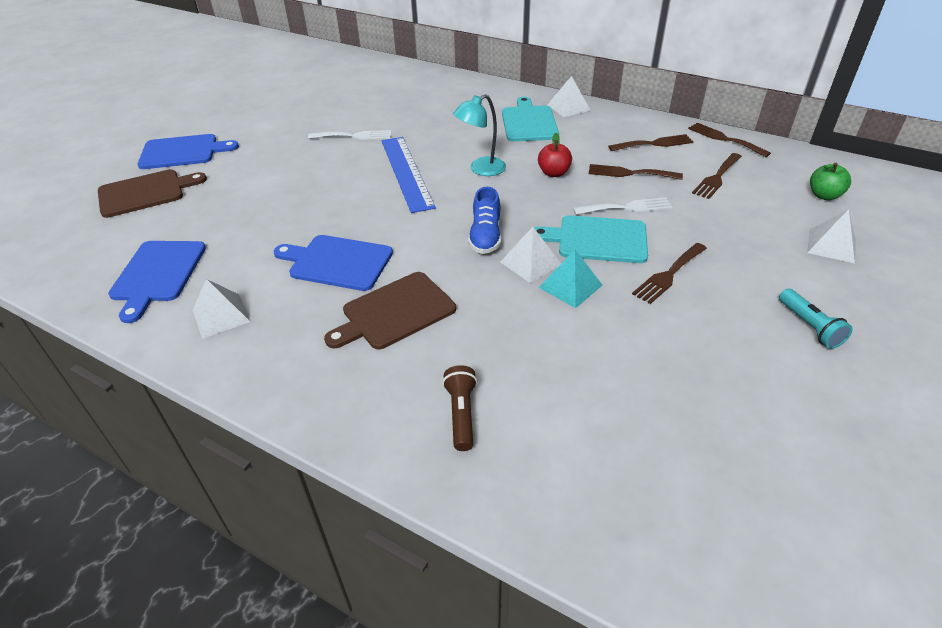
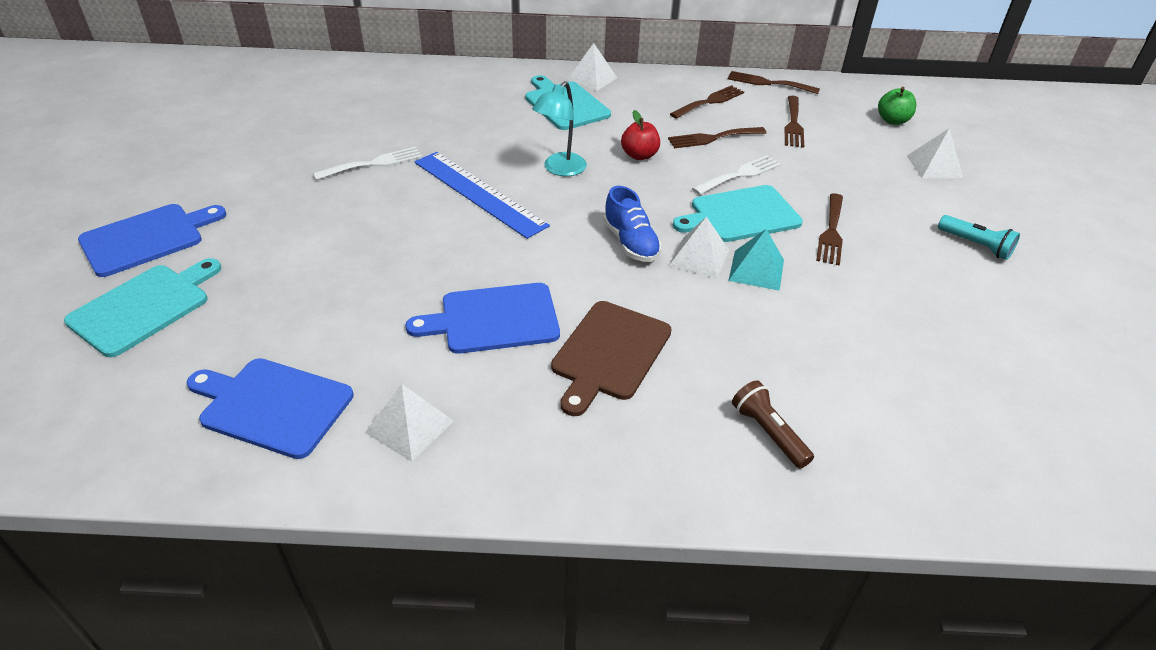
camera: 30 degrees left, 0 degrees up
brown cutting board [98,169,207,218] -> turquoise cutting board [64,258,221,357]
blue cutting board [108,241,206,323] -> blue cutting board turned 135 degrees clockwise [187,358,354,459]

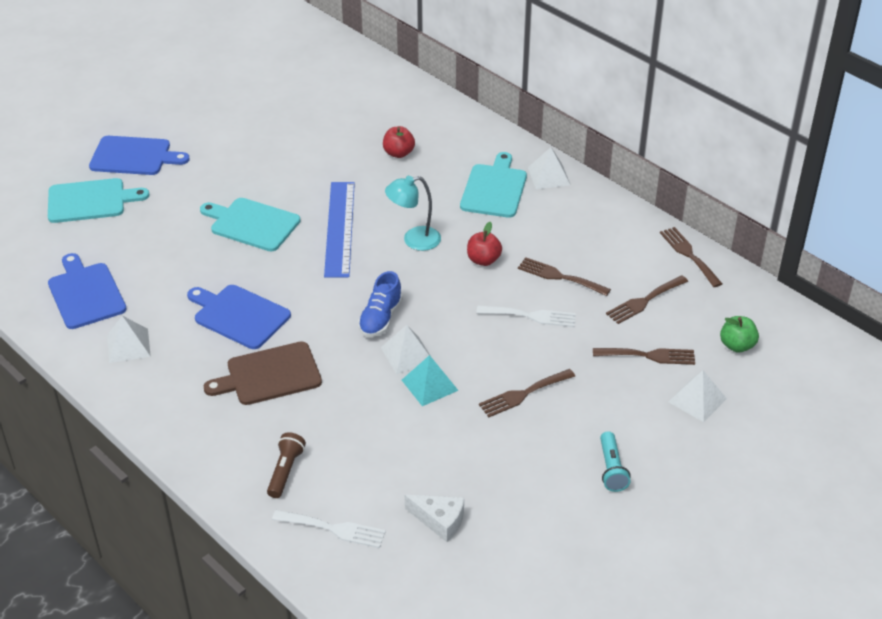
camera: 45 degrees right, 0 degrees up
white fork [313,147,423,180] -> white fork moved to [272,510,386,548]
brown fork [670,85,744,119] -> brown fork moved to [593,348,695,365]
turquoise cutting board [673,185,803,242] -> turquoise cutting board moved to [200,198,300,251]
none -> red apple [383,126,415,158]
none -> white cheese [405,495,464,542]

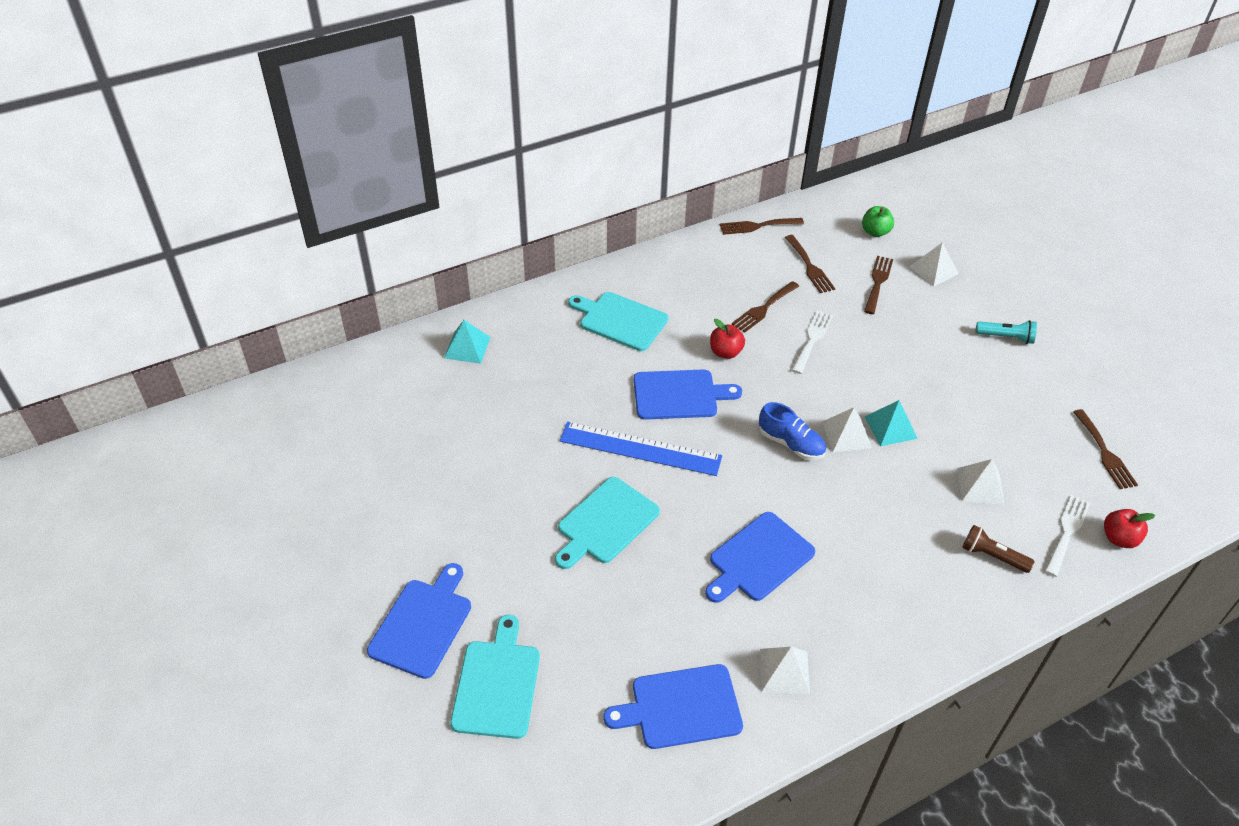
camera: 75 degrees left, 5 degrees up
brown cutting board [204,341,322,405] -> none
red apple [383,126,415,158] -> red apple moved to [1104,509,1155,548]
turquoise lamp [385,176,441,251] -> blue cutting board [634,369,742,420]
white cheese [405,495,464,542] -> none
brown fork [479,369,575,417] -> brown fork moved to [1073,409,1138,489]
white pyramid [528,147,570,189] -> white pyramid moved to [957,459,1005,505]
none -> turquoise pyramid [444,320,491,364]

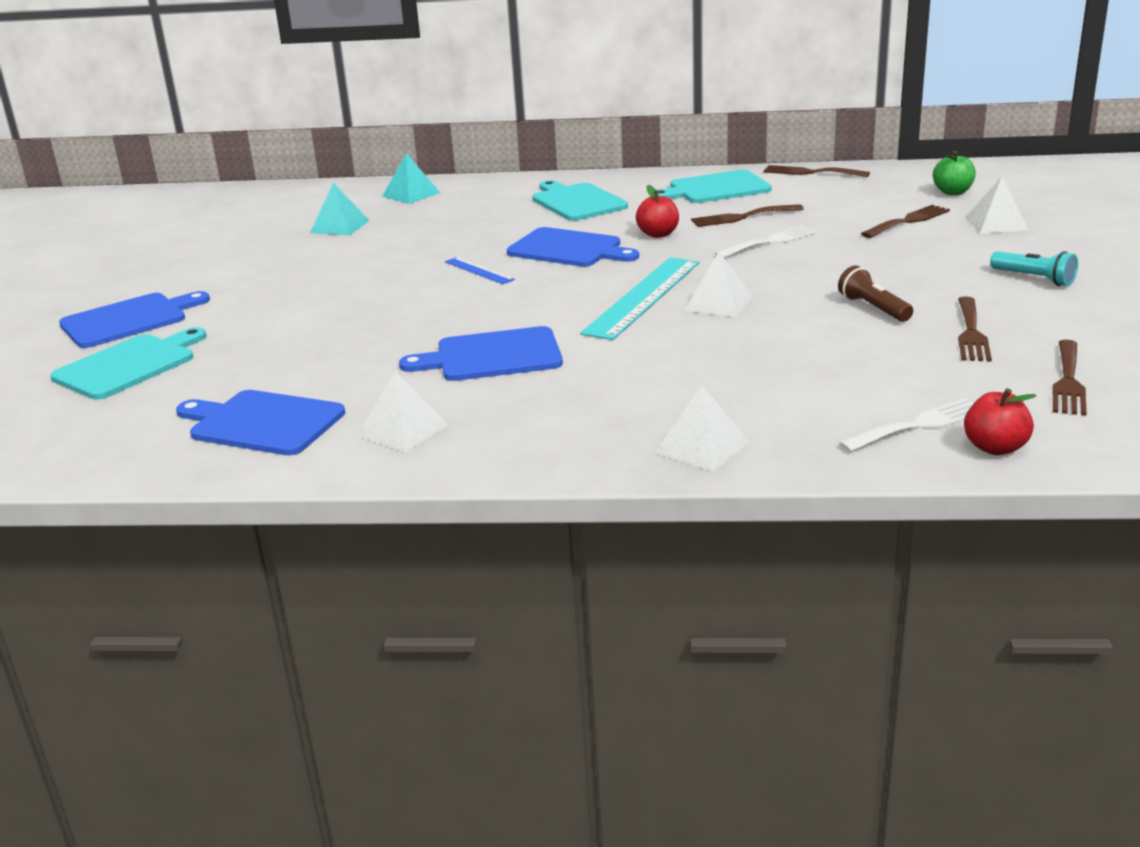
camera: 35 degrees right, 20 degrees down
turquoise cutting board [555,477,660,569] -> turquoise cutting board moved to [650,170,772,203]
blue ruler [560,422,722,476] -> blue ruler [445,257,515,284], size x0.48
blue shoe [759,402,826,460] -> turquoise ruler [581,257,699,340]
brown fork [785,235,835,293] -> brown fork moved to [958,297,992,362]
turquoise pyramid [865,400,918,446] -> turquoise pyramid moved to [310,183,370,235]
white pyramid [957,459,1005,505] -> white pyramid moved to [655,385,749,472]
brown flashlight [962,525,1035,573] -> brown flashlight moved to [838,265,913,322]

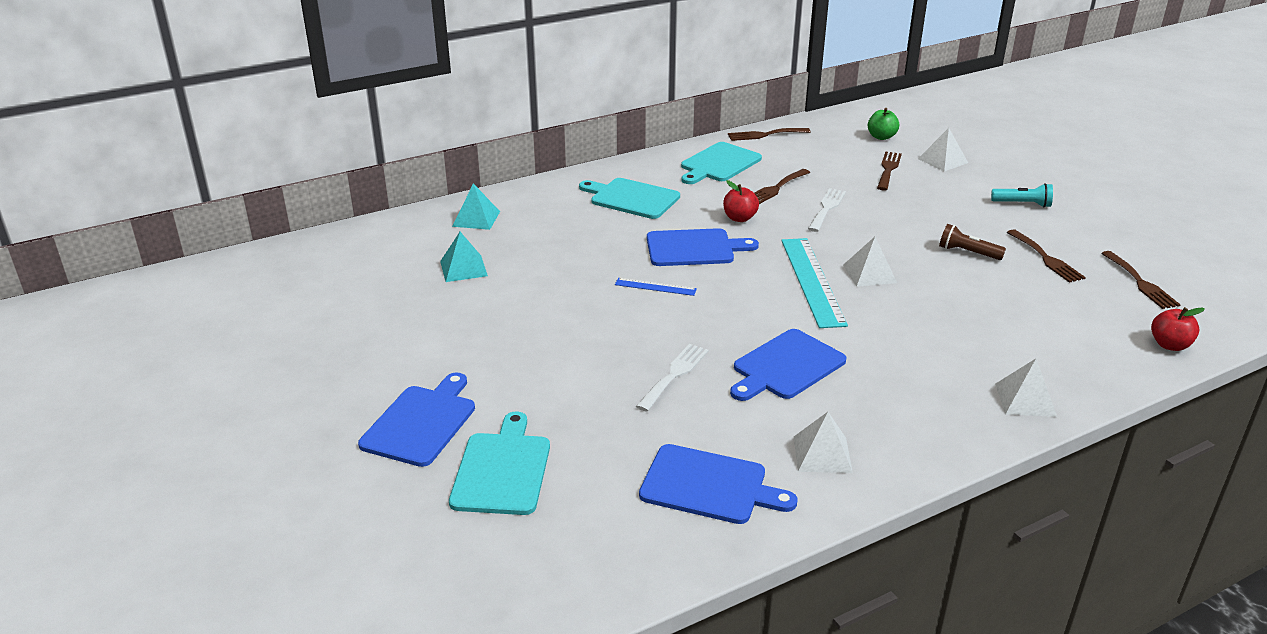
camera: 35 degrees left, 5 degrees up
blue cutting board [176,390,345,455] -> blue cutting board turned 150 degrees counterclockwise [639,444,797,524]
white fork [839,398,974,452] -> white fork moved to [636,344,709,411]

